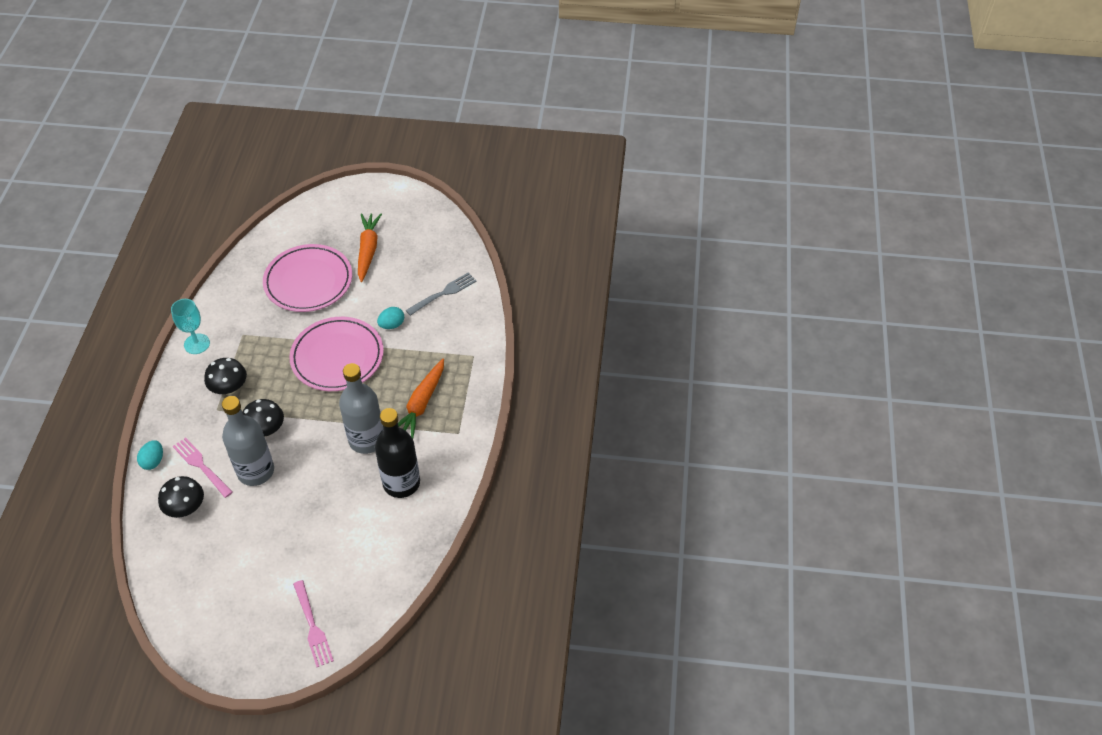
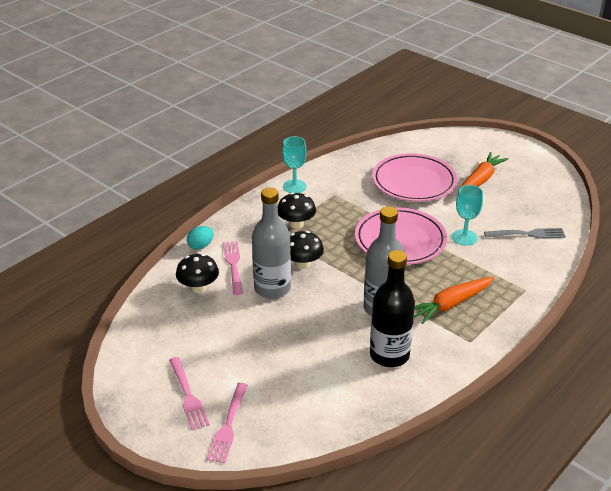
camera: 35 degrees right, 15 degrees down
turquoise egg [377,307,404,329] -> turquoise goblet [452,185,483,246]
none -> pink fork [169,357,210,430]

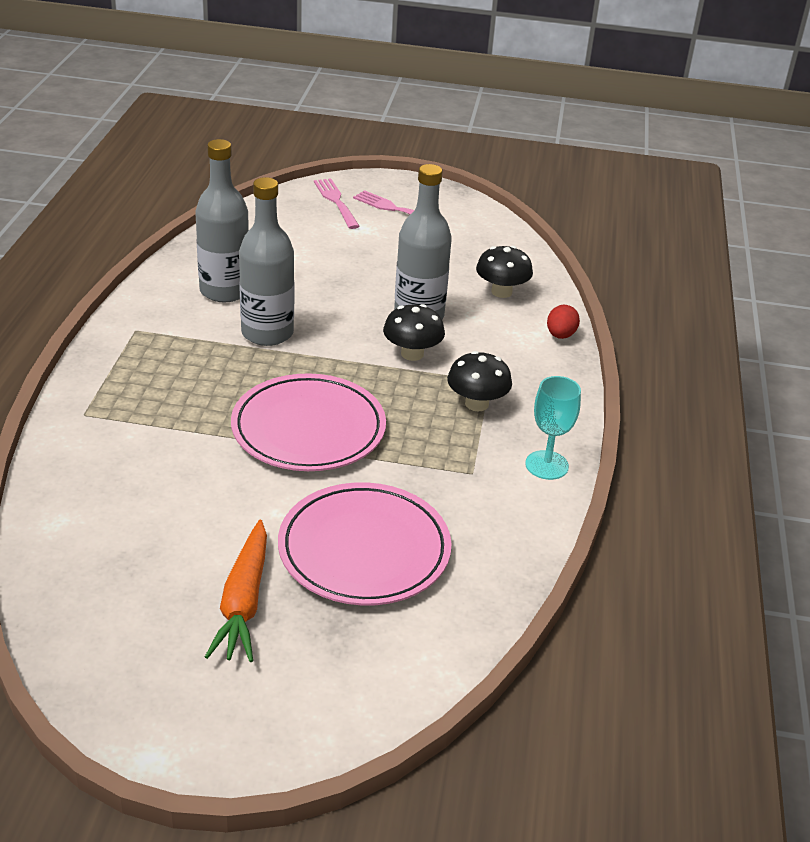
camera: 145 degrees right, 0 degrees up
turquoise egg [187,226,214,250] -> red egg [547,305,580,339]
pink fork [223,241,243,295] -> none
black bottle [370,250,415,367] -> grey bottle [195,139,249,303]
orange carrot [414,277,495,324] -> none
turquoise goblet [452,185,483,246] -> none
grey fork [484,228,566,239] -> none

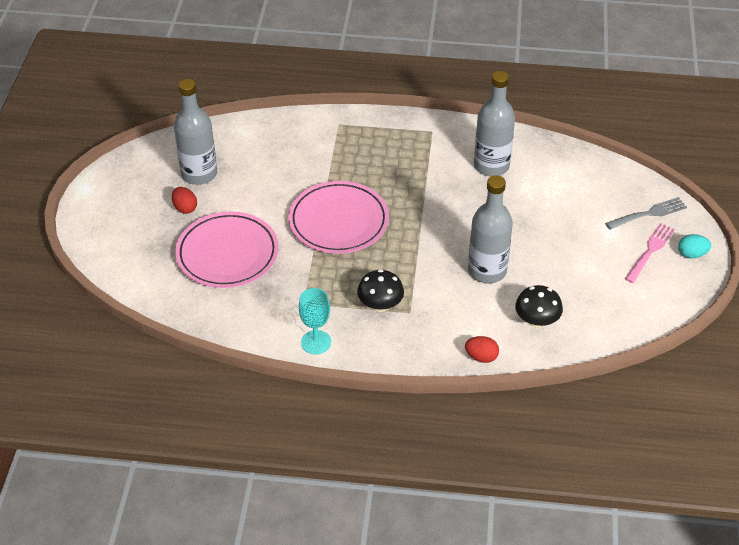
camera: 90 degrees right, 10 degrees up
orange carrot [205,520,267,662] -> red egg [172,187,197,214]
grey bottle [239,177,294,346] -> grey bottle moved to [174,79,217,185]
pink fork [314,178,360,229] -> grey fork [605,197,687,230]
black mushroom [383,304,445,361] -> none
none -> turquoise egg [678,234,711,258]

